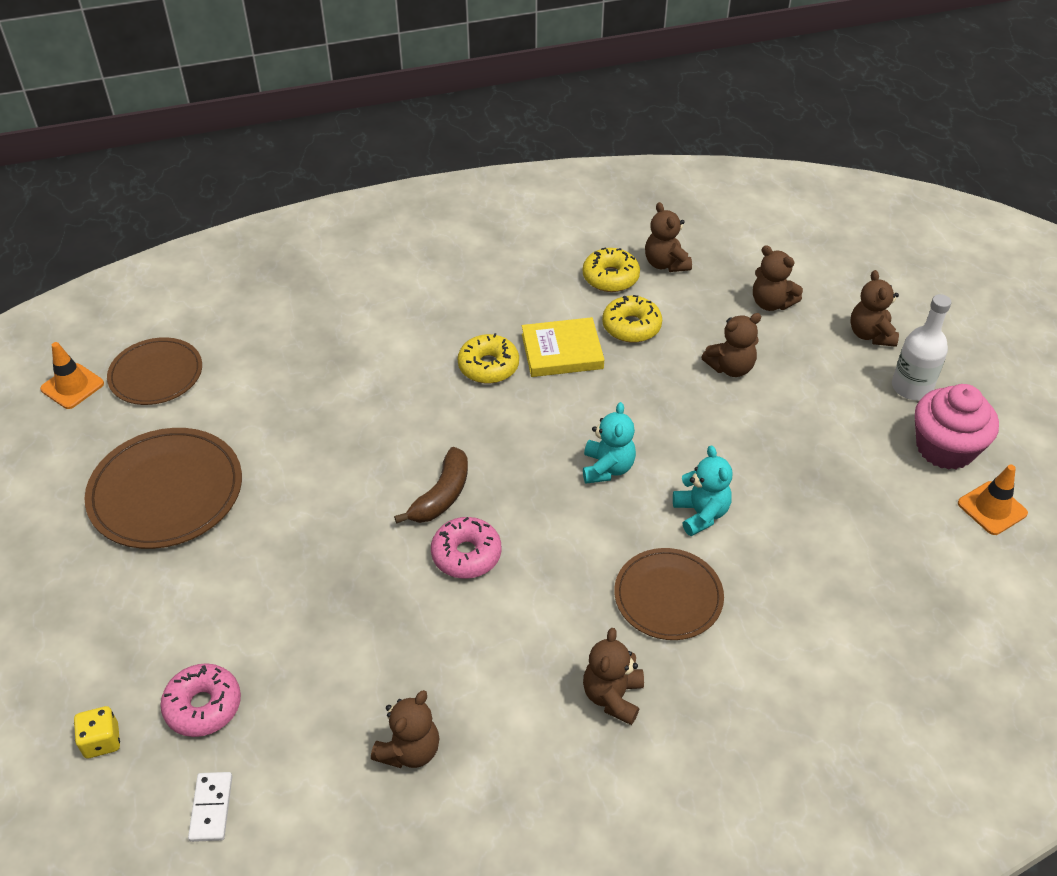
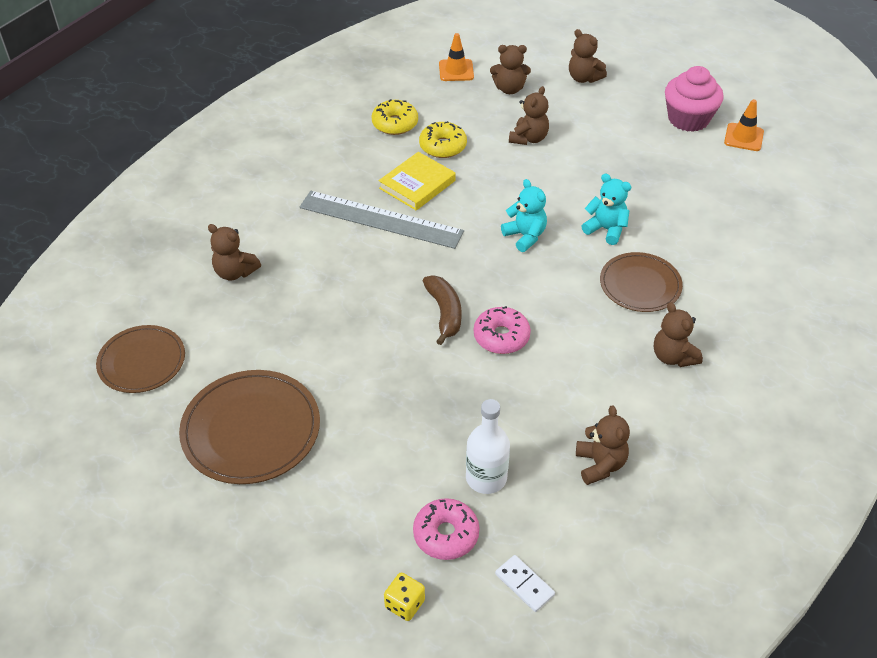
camera: 40 degrees left, 0 degrees up
orange traffic cone [40,342,104,409] -> orange traffic cone moved to [439,33,474,81]
yellow donut [458,333,519,384] -> grey ruler [300,191,464,249]
brown teddy bear [645,202,692,272] -> brown teddy bear moved to [208,224,261,281]
white bottle [892,294,951,400] -> white bottle moved to [466,399,510,494]

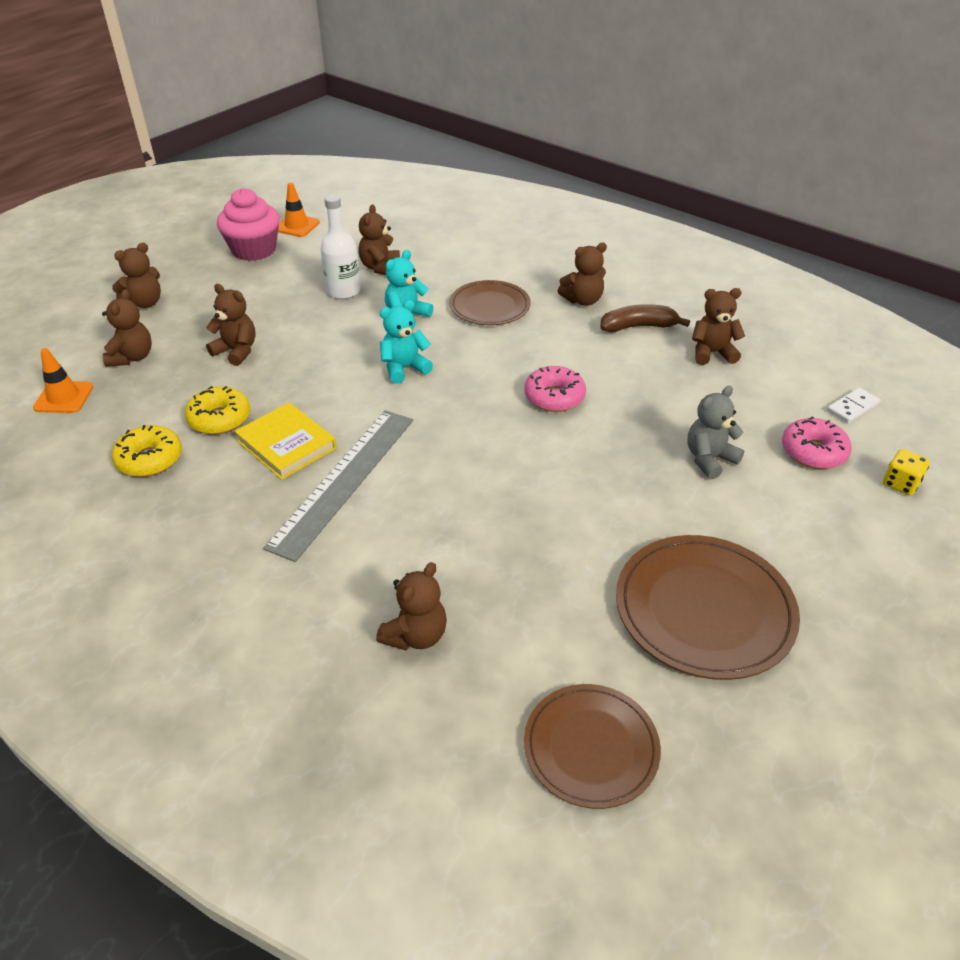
camera: 85 degrees left, 5 degrees down
brown banana [423,276,462,345] -> brown banana moved to [600,304,690,332]
white bottle [466,399,510,494] -> white bottle moved to [320,195,361,299]
none -> brown teddy bear [358,204,400,275]
none -> grey teddy bear [688,386,745,479]

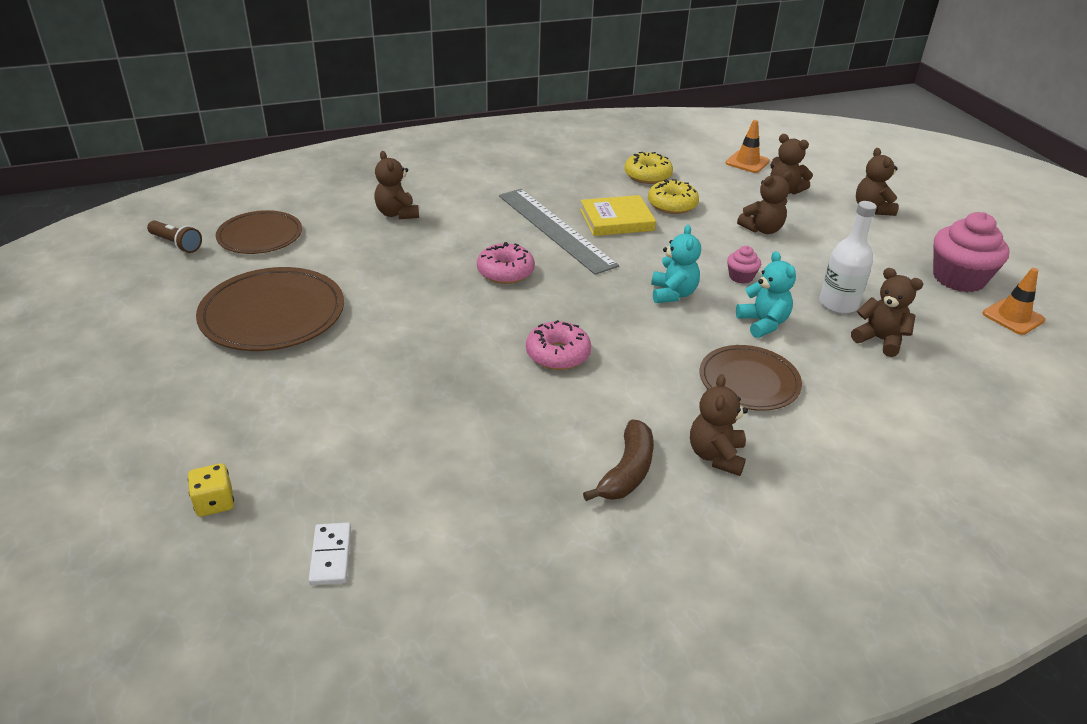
camera: 120 degrees right, 5 degrees down
grey teddy bear [688,386,745,479] -> none
brown teddy bear [692,288,745,365] -> none
pink donut [782,416,852,469] -> pink donut moved to [477,242,535,284]
none -> brown flashlight [147,220,202,253]
none -> pink cupcake [727,246,761,284]

